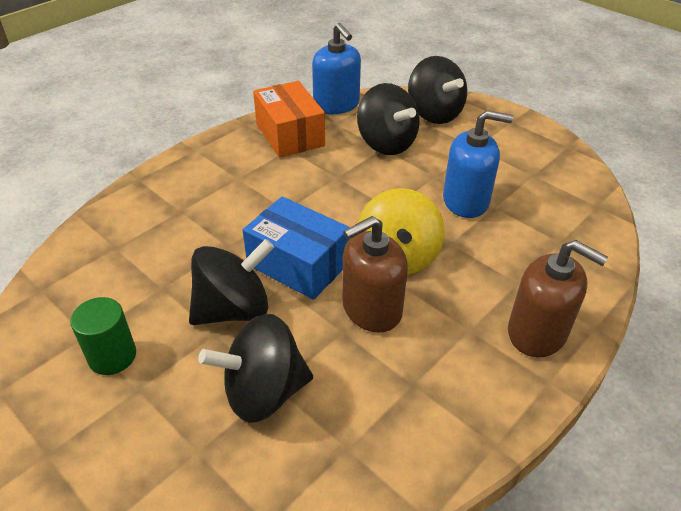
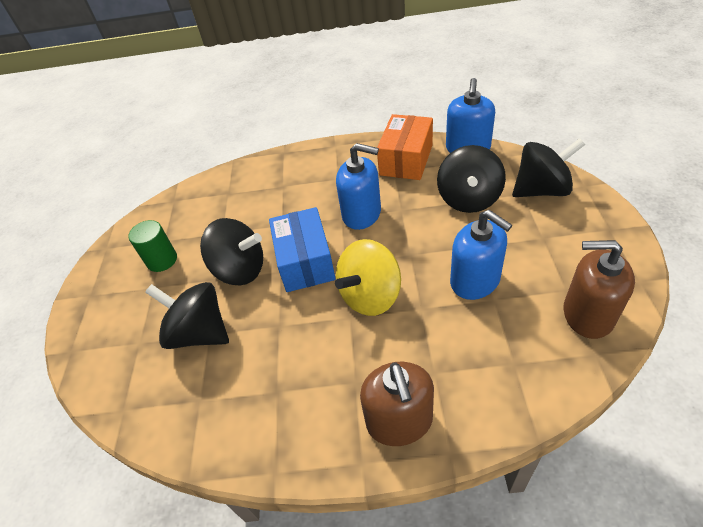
camera: 50 degrees right, 5 degrees up
brown soap dispenser [342,216,408,333] -> brown soap dispenser moved to [564,240,635,339]
black spinning top [408,56,467,124] -> black spinning top turned 120 degrees counterclockwise [512,138,585,197]
none -> blue soap dispenser [336,143,381,230]

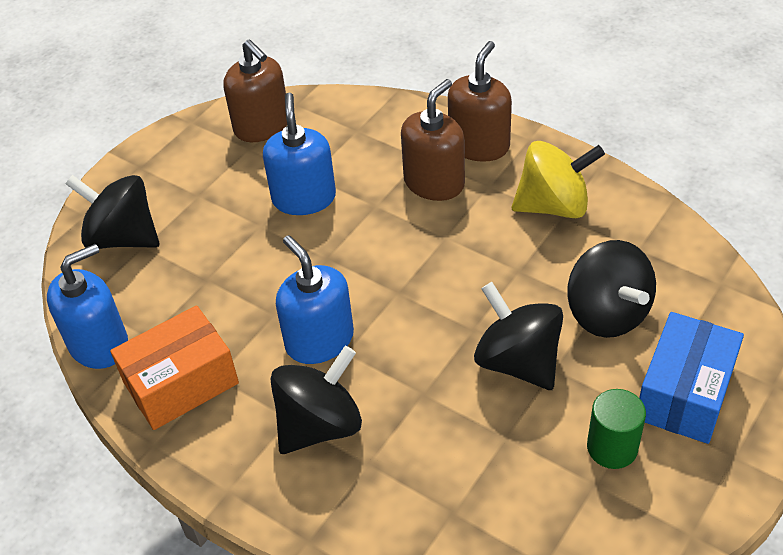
camera: 145 degrees left, 0 degrees up
blue box [269,207,336,292] -> blue box moved to [639,312,744,444]
yellow spinning top [335,239,401,316] -> yellow spinning top moved to [512,141,605,218]
black spinning top [437,145,506,213] -> black spinning top moved to [271,346,362,454]
none -> brown soap dispenser [401,79,465,201]

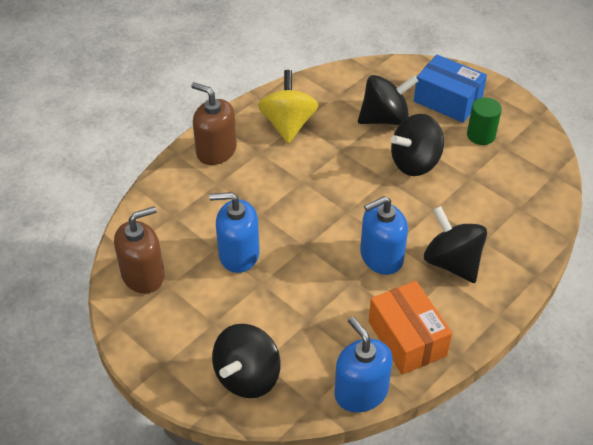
camera: 85 degrees left, 0 degrees up
brown soap dispenser [401,79,465,201] -> none

